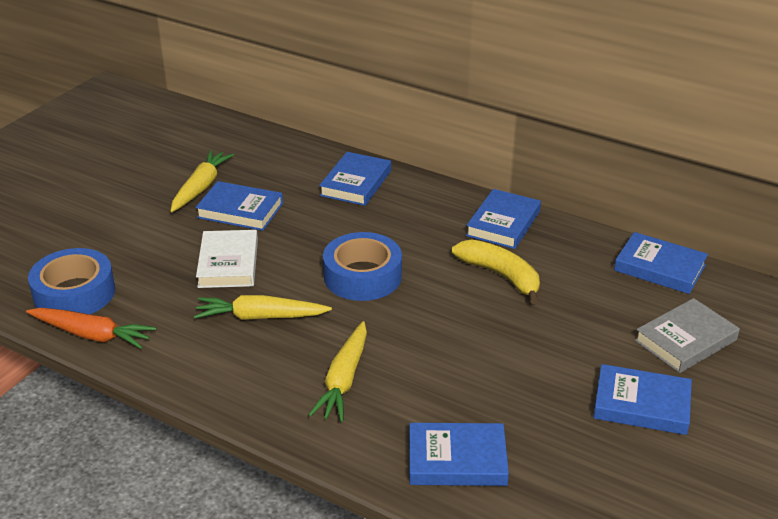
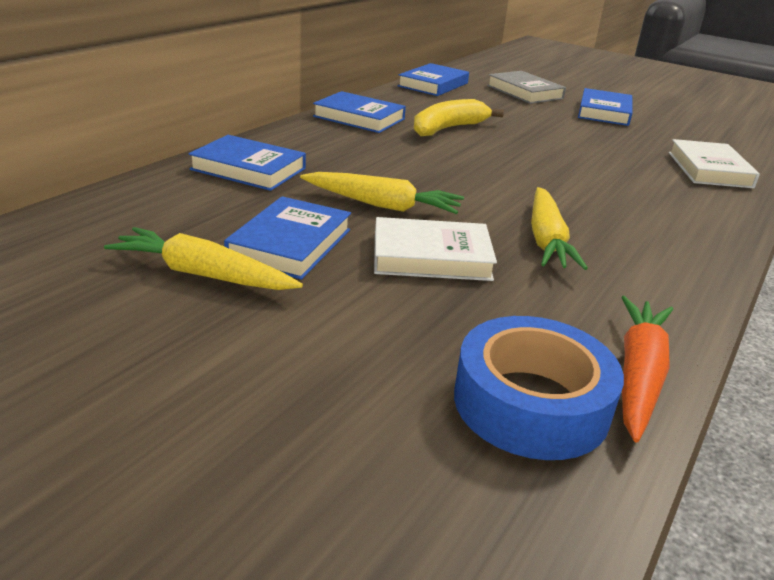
camera: 90 degrees left, 5 degrees down
yellow carrot [309,321,367,422] -> yellow carrot moved to [300,172,464,214]
blue tape [323,232,402,301] -> none
blue book [409,423,509,486] -> white book [669,139,760,188]

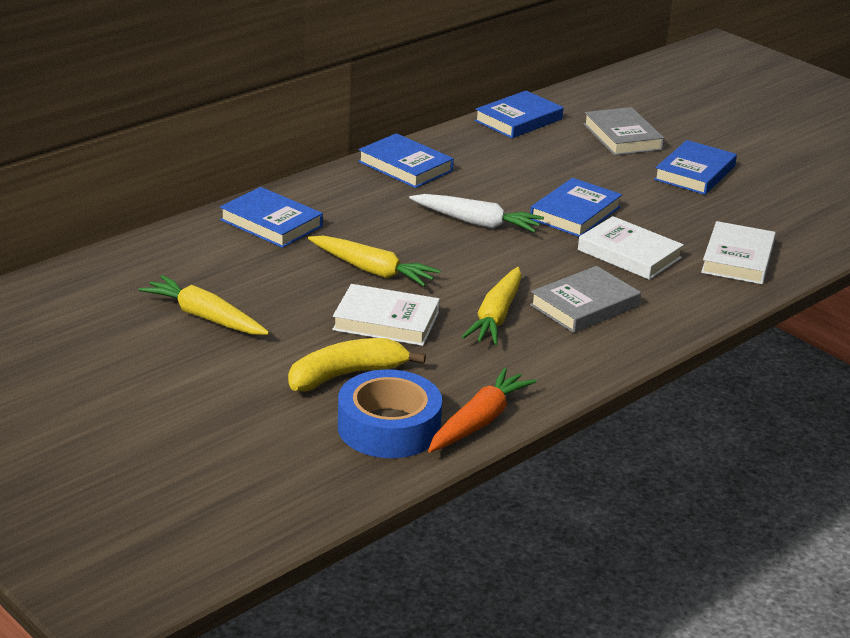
camera: 15 degrees right, 0 degrees up
blue book [224,196,351,280] -> blue book moved to [530,178,622,237]
yellow banana [414,99,504,136] -> yellow banana moved to [288,338,426,391]
none -> white carrot [409,194,544,233]
none -> grey book [530,266,641,333]
none -> white book [578,216,684,280]

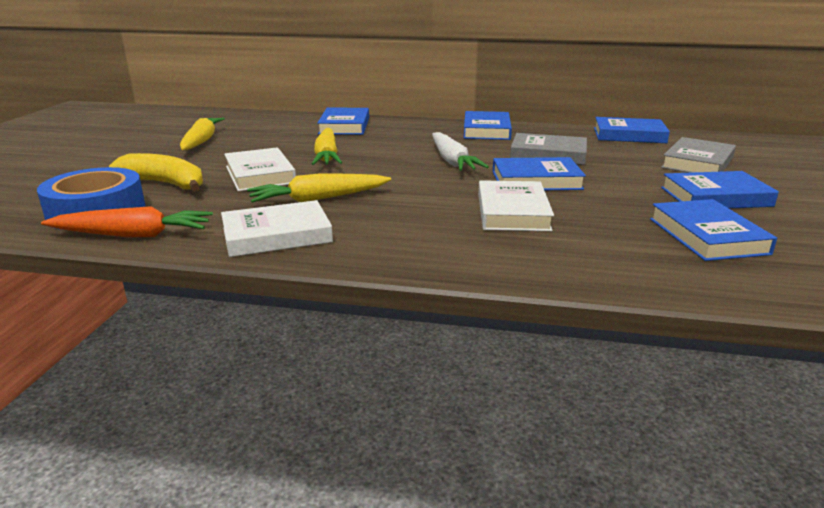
camera: 55 degrees right, 5 degrees down
grey book [530,266,641,333] -> grey book moved to [510,133,587,165]
white book [701,221,776,284] -> white book moved to [221,200,333,257]
none -> blue book [650,199,777,261]

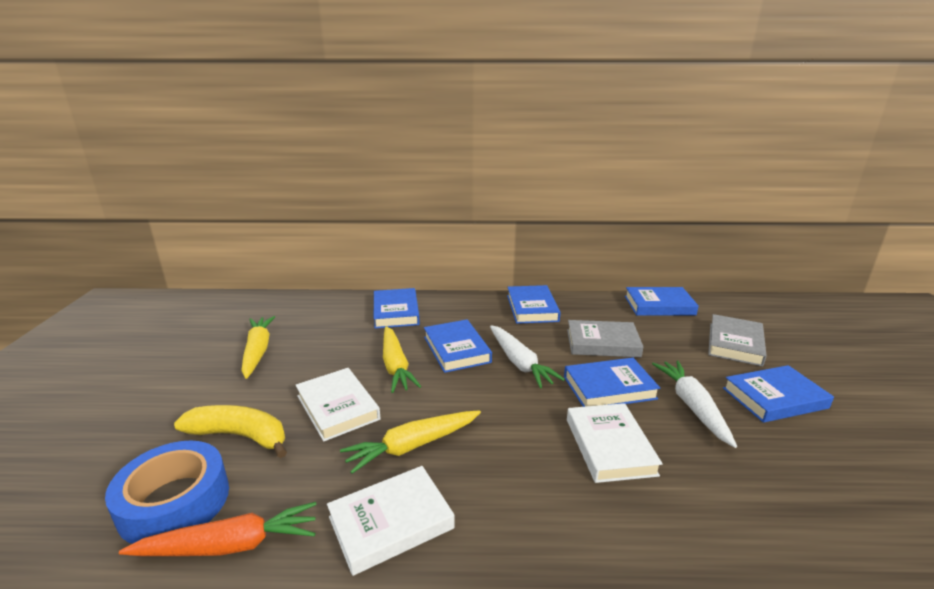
camera: 10 degrees left, 0 degrees up
blue book [650,199,777,261] -> blue book moved to [424,319,492,373]
none -> white carrot [652,361,737,448]

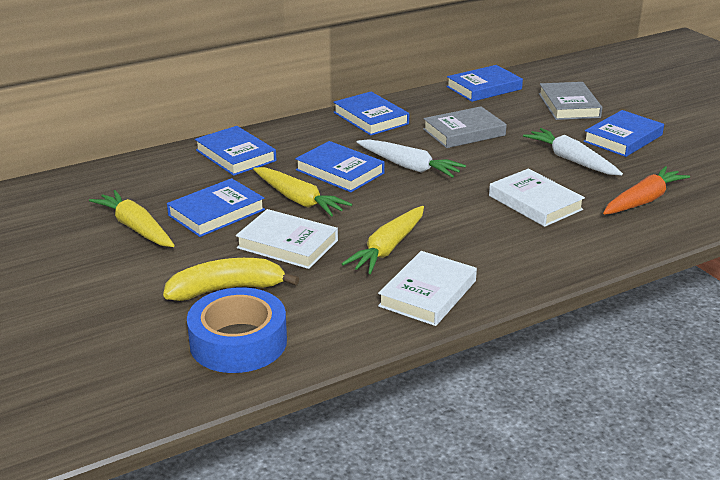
camera: 30 degrees left, 5 degrees up
orange carrot [119,502,316,556] -> orange carrot moved to [603,166,690,215]
blue book [564,358,660,407] -> blue book moved to [167,178,265,237]

